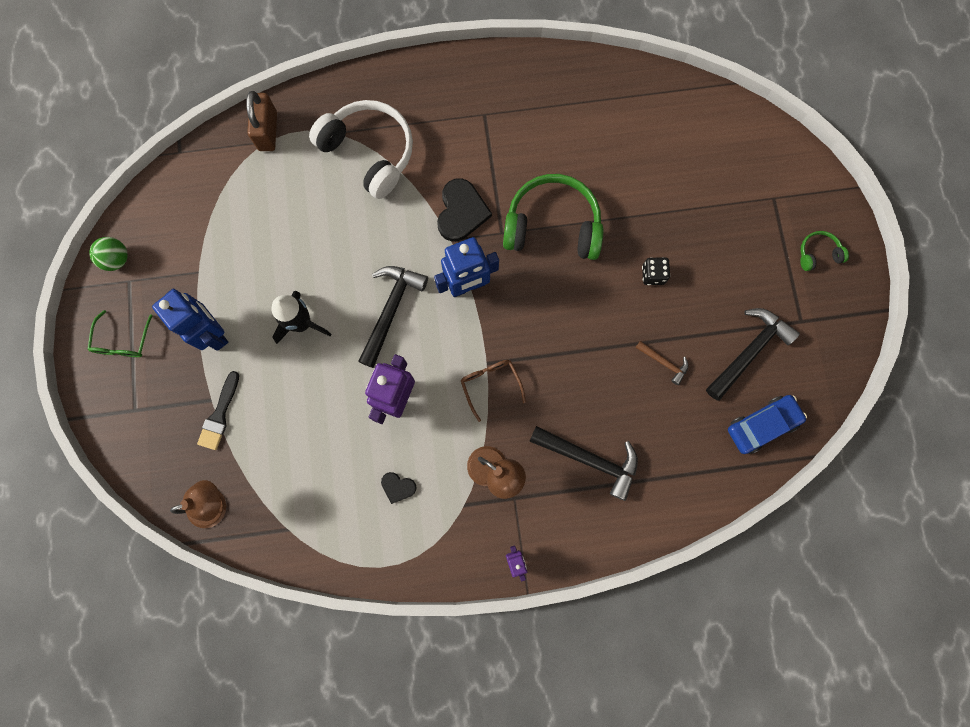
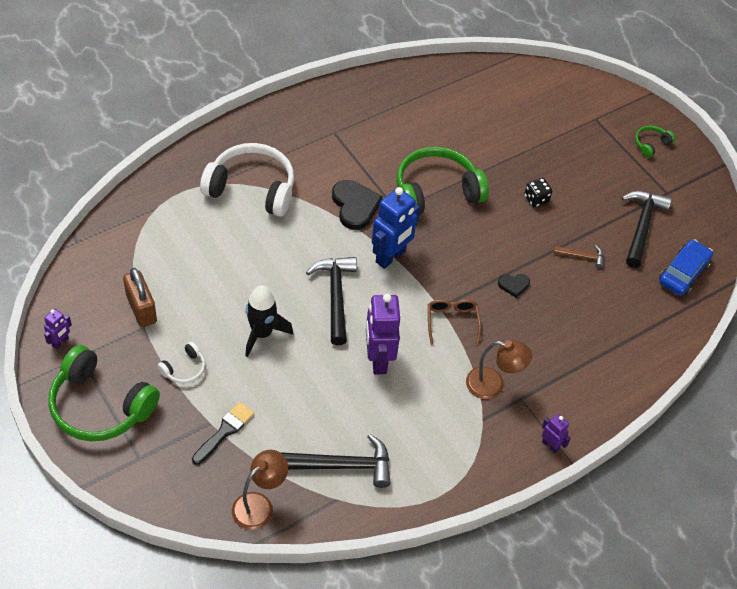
camera: 30 degrees left, 25 degrees down
green glasses [88,310,153,357] -> green headphones [48,345,160,441]
green ball [89,237,128,271] -> purple robot [44,309,72,349]
blue robot [152,288,228,350] -> white headphones [157,342,205,384]
black brush [197,371,239,450] -> black brush turned 135 degrees counterclockwise [192,402,254,465]
brown padlock [246,91,277,151] -> brown padlock moved to [123,268,157,327]
black heart [381,472,417,504] -> black heart moved to [498,274,530,298]
brown glasses [461,360,526,422] -> brown glasses turned 45 degrees clockwise [428,299,481,345]
black hammer [529,426,638,501] -> black hammer moved to [280,434,391,488]

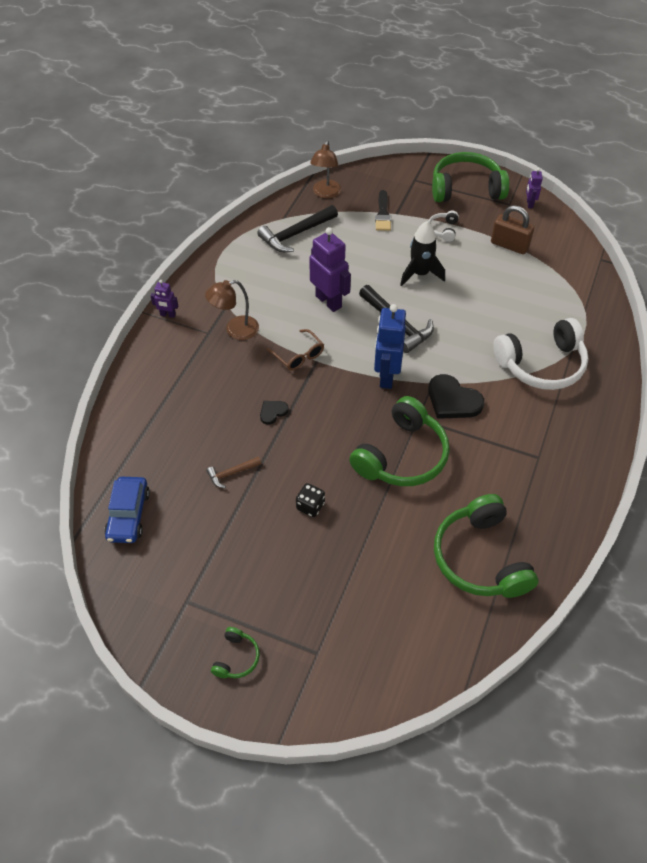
camera: 150 degrees right, 0 degrees up
black hammer [622,191,672,268] -> none
none -> green headphones [434,494,538,598]

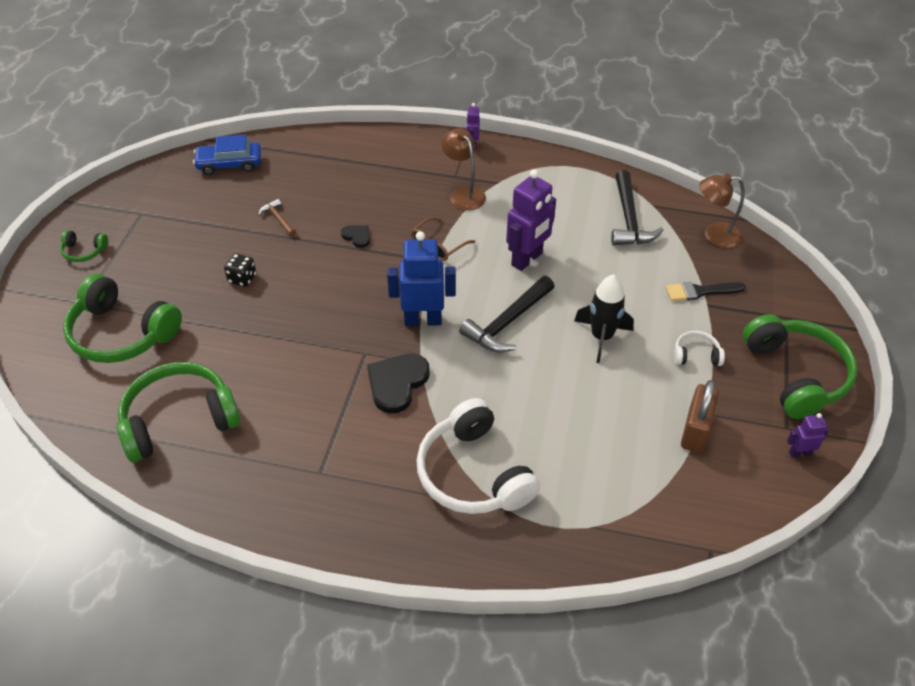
camera: 80 degrees right, 5 degrees down
black hammer [257,205,338,252] -> black hammer turned 135 degrees counterclockwise [611,170,663,245]
green headphones [349,396,450,486] -> green headphones moved to [63,274,182,363]

